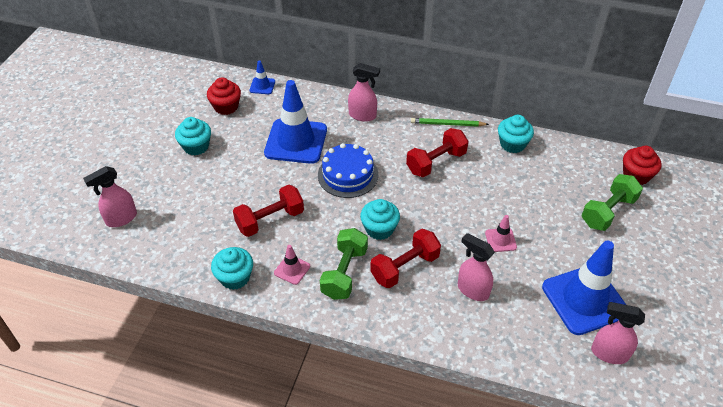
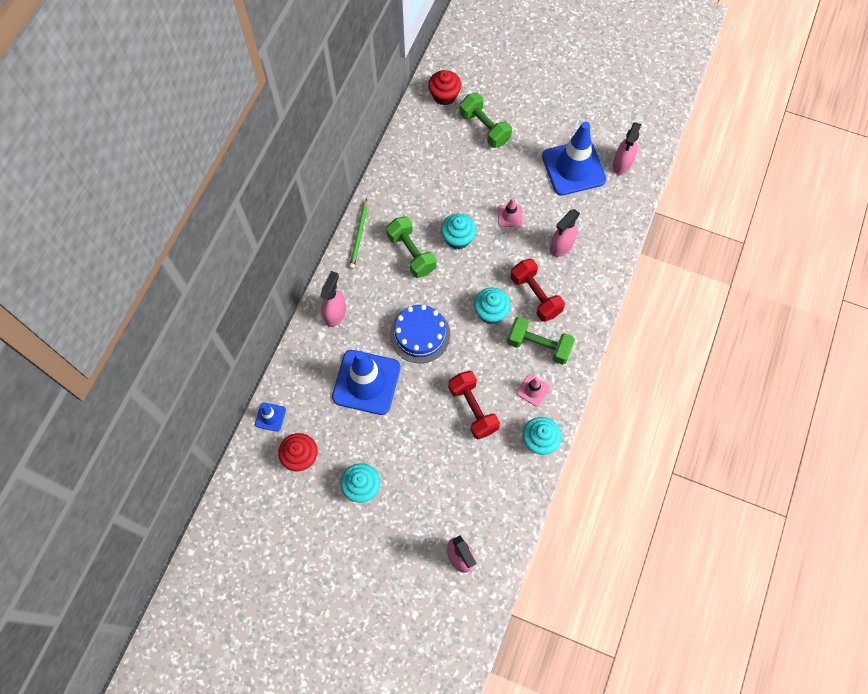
camera: 85 degrees left, 20 degrees up
red dumbbell [406,128,469,177] -> green dumbbell [386,216,436,278]
turquoise cupcake [498,115,534,153] -> turquoise cupcake moved to [441,213,476,249]

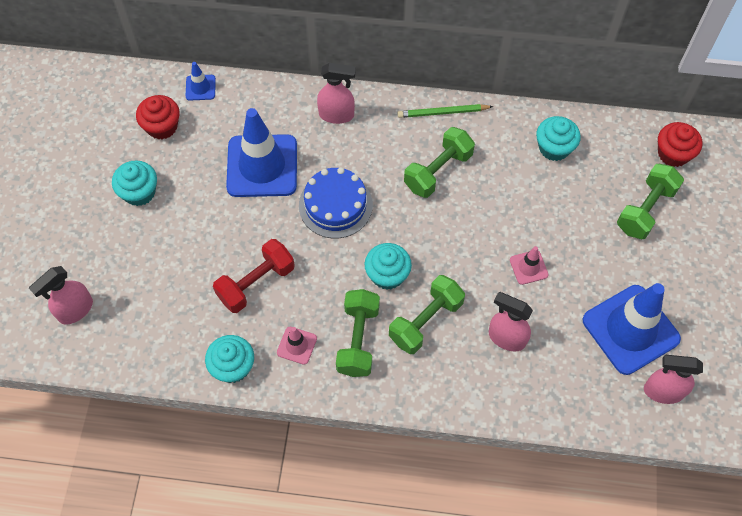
camera: 75 degrees right, 5 degrees down
turquoise cupcake [441,213,476,249] -> turquoise cupcake moved to [536,116,581,161]
red dumbbell [510,259,565,322] -> green dumbbell [389,275,465,354]

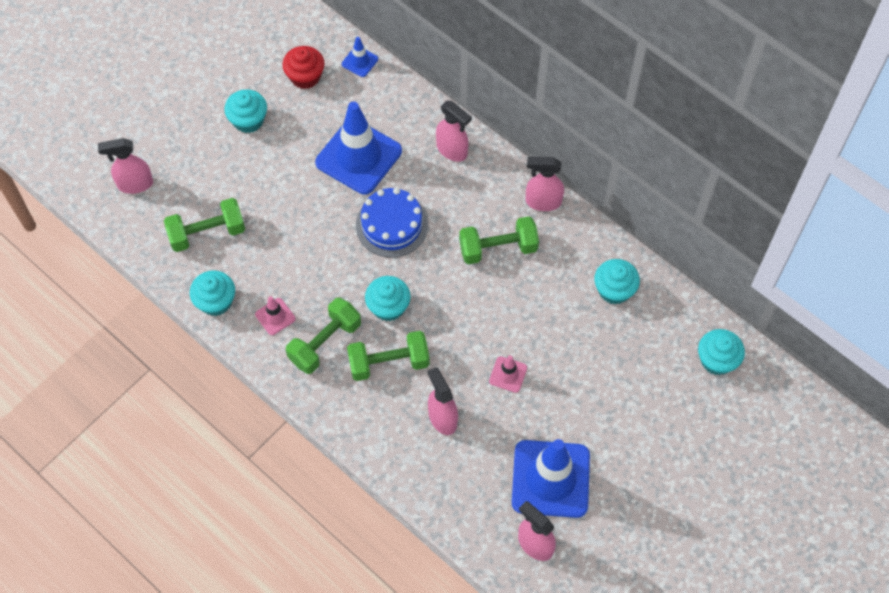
camera: 35 degrees right, 0 degrees up
red dumbbell [213,239,295,313] -> none
green pencil [397,104,493,118] -> pink spray bottle [526,157,564,211]
green dumbbell [617,164,684,239] -> green dumbbell moved to [164,198,245,252]
red cupcake [658,122,702,167] -> turquoise cupcake [698,329,745,375]

